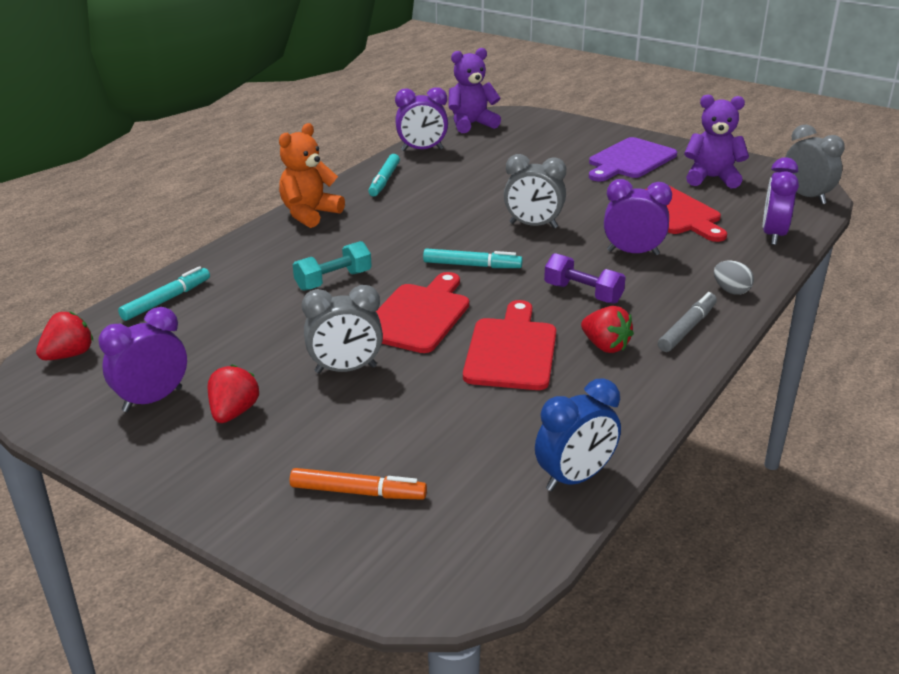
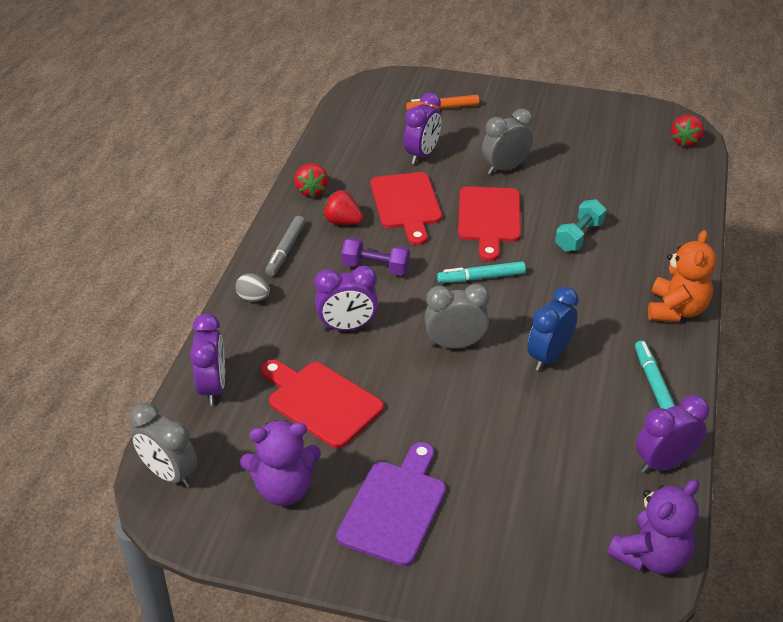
camera: 160 degrees right, 10 degrees up
purple clock [99,307,187,412] -> purple clock moved to [403,93,442,164]
turquoise marker [118,266,210,321] -> none
red strawberry [208,365,259,423] -> red strawberry moved to [294,163,328,197]
blue clock [535,378,621,492] -> blue clock moved to [527,287,579,371]

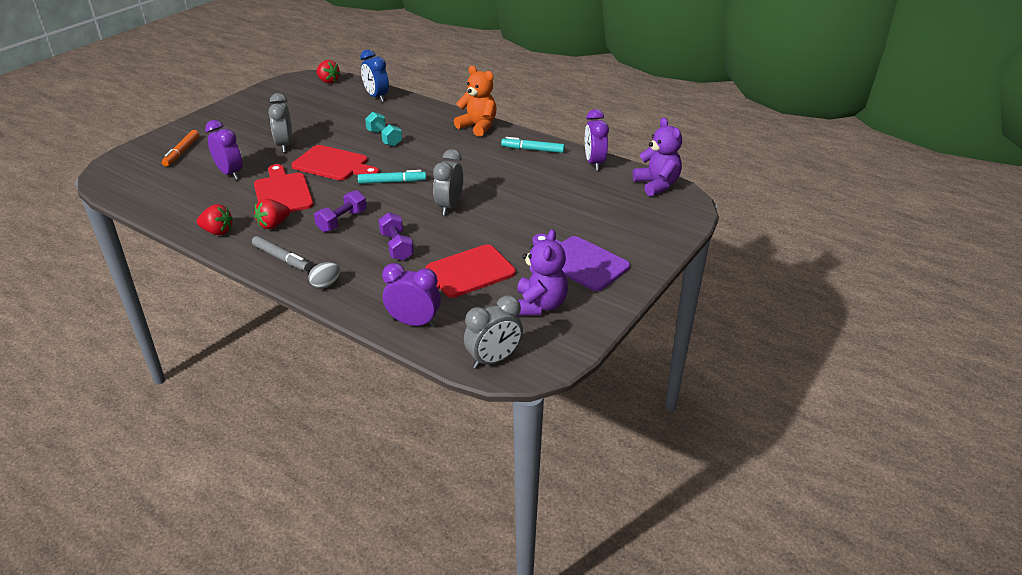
camera: 70 degrees left, 5 degrees down
purple clock [315,265,378,331] -> purple dumbbell [378,212,414,261]
red cutting board [371,172,442,245] -> red cutting board turned 120 degrees counterclockwise [254,164,314,212]
turquoise marker [437,261,526,283] -> turquoise marker turned 105 degrees counterclockwise [358,170,426,184]
blue clock [527,287,579,371] -> blue clock moved to [360,49,389,102]

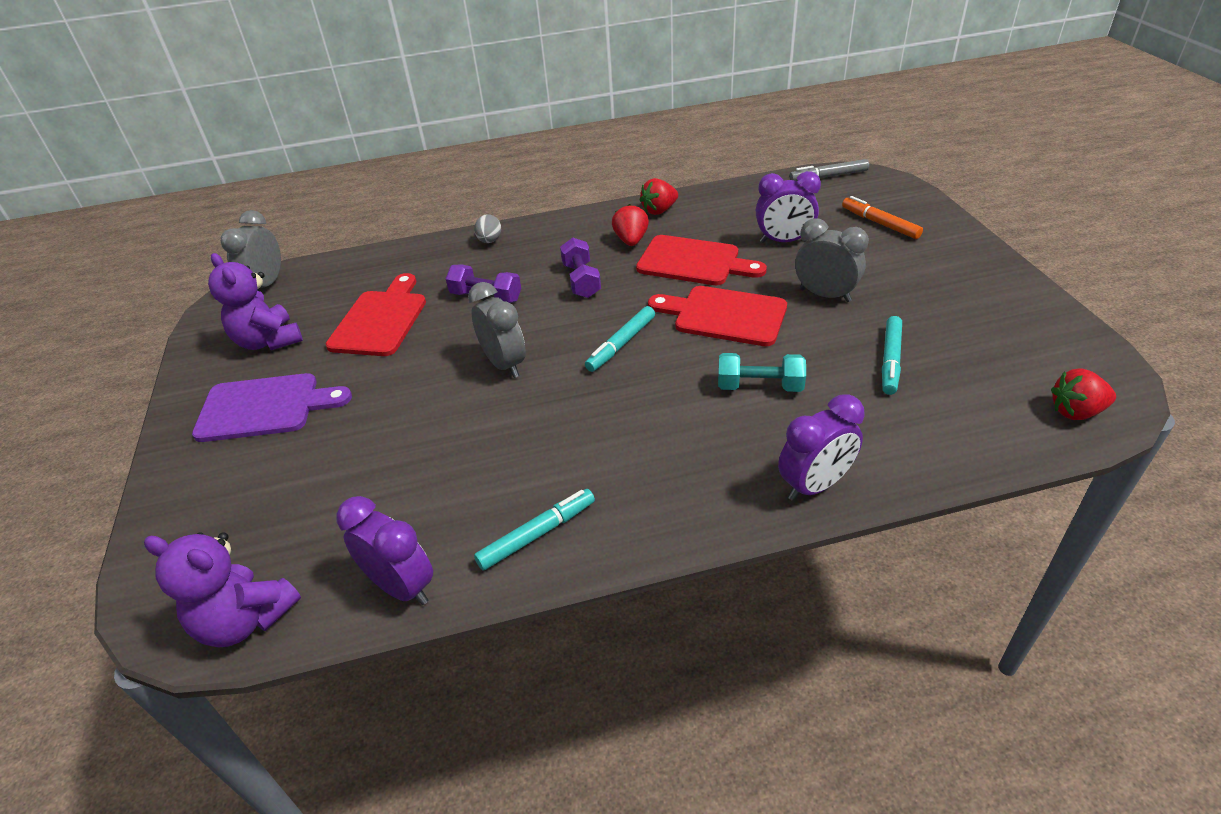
camera: 135 degrees right, 5 degrees up
grey marker [252,236,310,271] -> grey marker moved to [789,159,869,181]
red cutting board [292,145,379,181] -> red cutting board turned 45 degrees clockwise [648,286,787,346]
blue clock [360,49,389,102] -> none
purple clock [382,263,441,327] -> purple clock moved to [778,394,865,501]
orange teddy bear [454,66,497,137] -> none
none -> turquoise marker [882,316,902,395]

